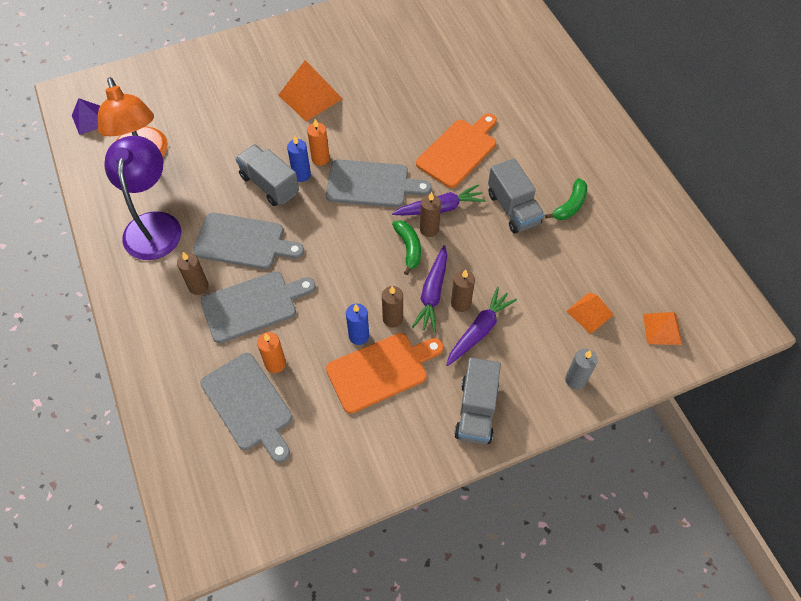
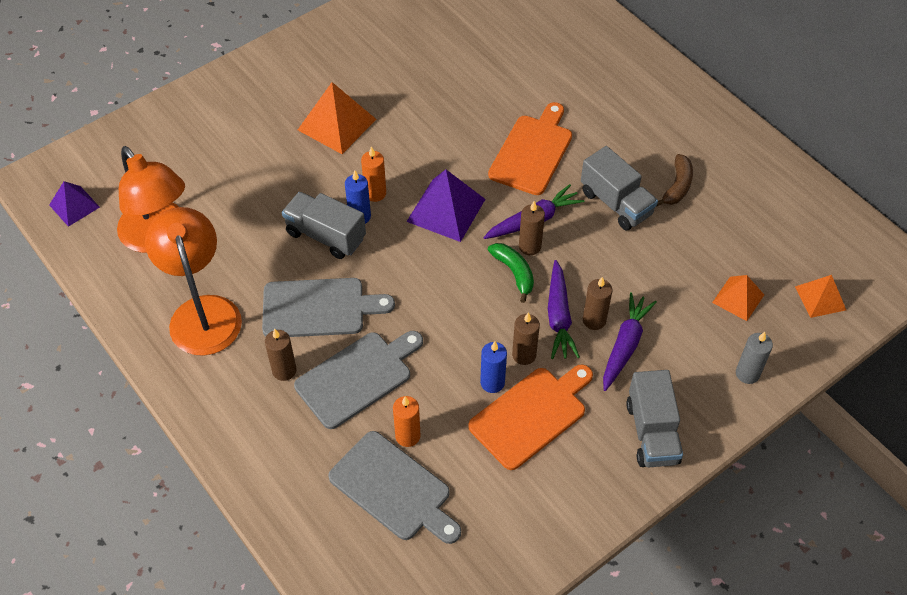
camera: 15 degrees left, 5 degrees down
purple lamp [104,136,181,260] -> orange lamp [145,207,242,356]
grey cutting board [326,159,432,207] -> purple pyramid [406,169,485,242]
green banana [545,178,587,220] -> brown banana [657,154,693,206]

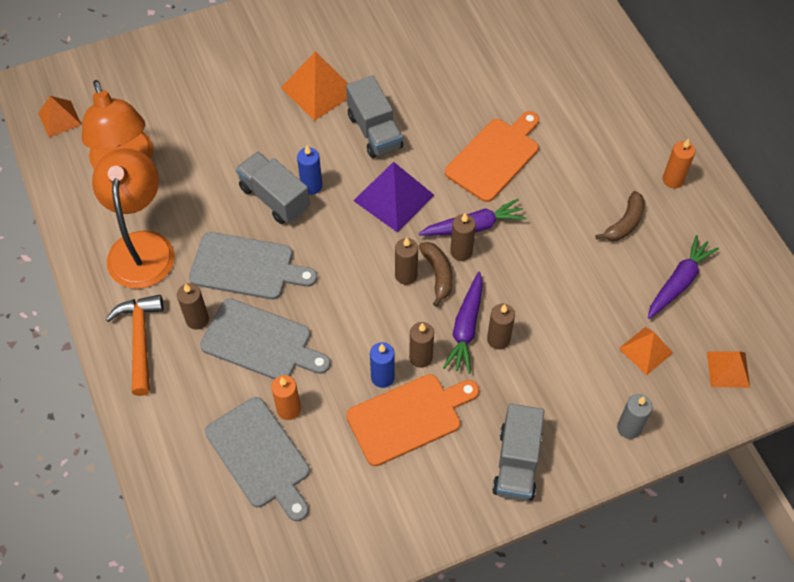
camera: 15 degrees right, 5 degrees up
purple pyramid [49,181,100,227] -> orange pyramid [38,96,82,137]
grey cutting board [294,331,423,429] -> grey cutting board turned 45 degrees clockwise [200,298,330,379]
orange candle [361,146,386,202] -> orange candle moved to [663,138,695,188]
green banana [488,243,534,303] -> brown banana [419,242,452,307]
grey truck [581,146,658,231] -> grey truck moved to [346,76,403,158]
purple carrot [603,292,657,391] -> purple carrot moved to [648,235,719,319]
none -> orange hammer [106,295,163,396]
none -> brown candle [395,237,418,285]

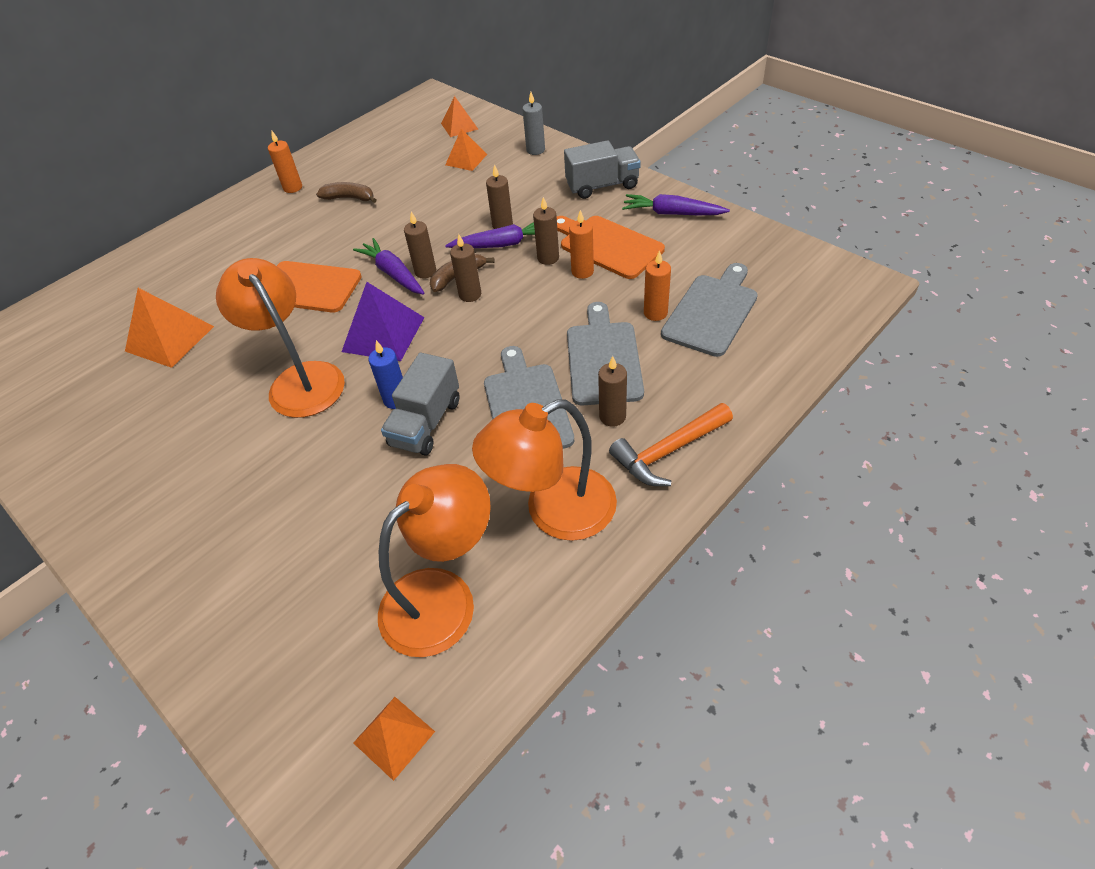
camera: 110 degrees left, 10 degrees down
orange pyramid [281,51,348,121] -> orange pyramid moved to [125,288,214,368]
grey truck [346,76,403,158] -> orange lamp [216,258,345,418]
blue candle [370,342,395,388] -> orange candle [569,210,594,279]
purple carrot [648,235,719,319] -> purple carrot moved to [622,194,730,215]

